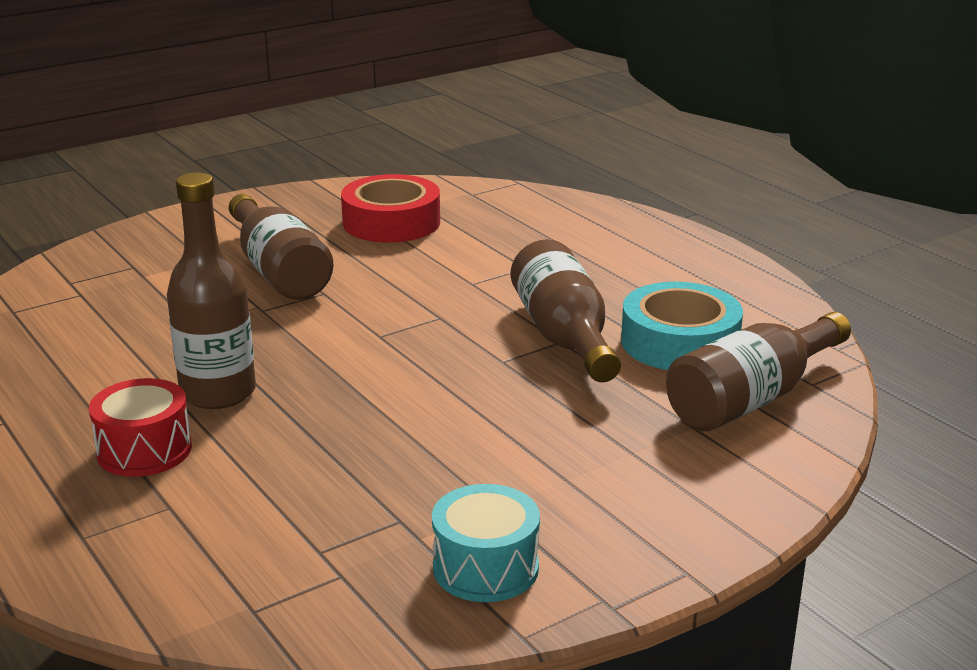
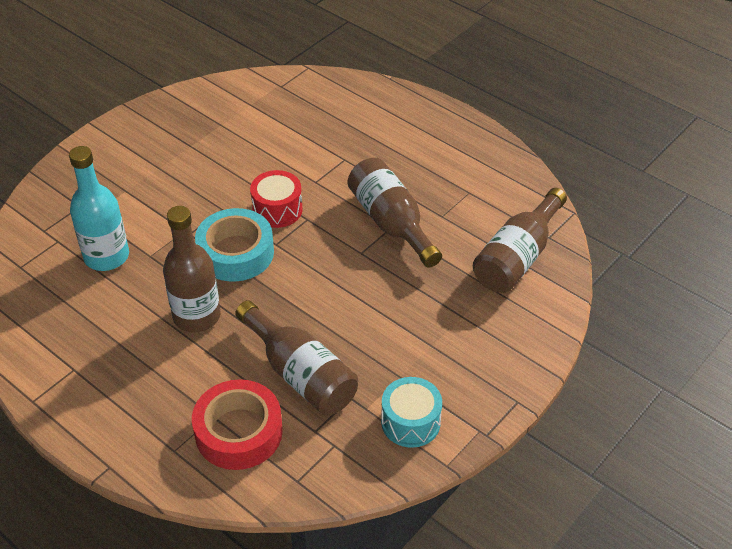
camera: 15 degrees left, 20 degrees up
red drum [89,378,192,477] -> red drum moved to [250,170,303,228]
brown bottle [229,194,334,300] -> brown bottle moved to [235,300,358,415]
red tape [341,174,440,243] -> red tape moved to [192,379,283,470]
turquoise tape [621,282,743,370] -> turquoise tape moved to [195,208,274,282]
none -> turquoise bottle [69,146,129,271]

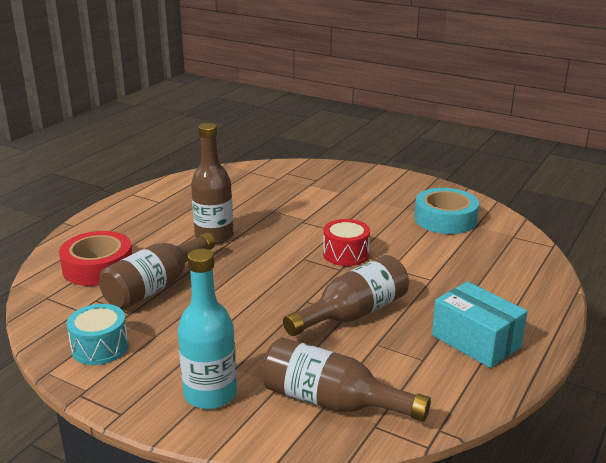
camera: 80 degrees right, 20 degrees down
turquoise bottle [69,146,129,271] -> turquoise bottle moved to [178,249,237,409]
turquoise tape [195,208,274,282] -> turquoise tape moved to [414,188,479,234]
none -> turquoise box [432,281,527,368]

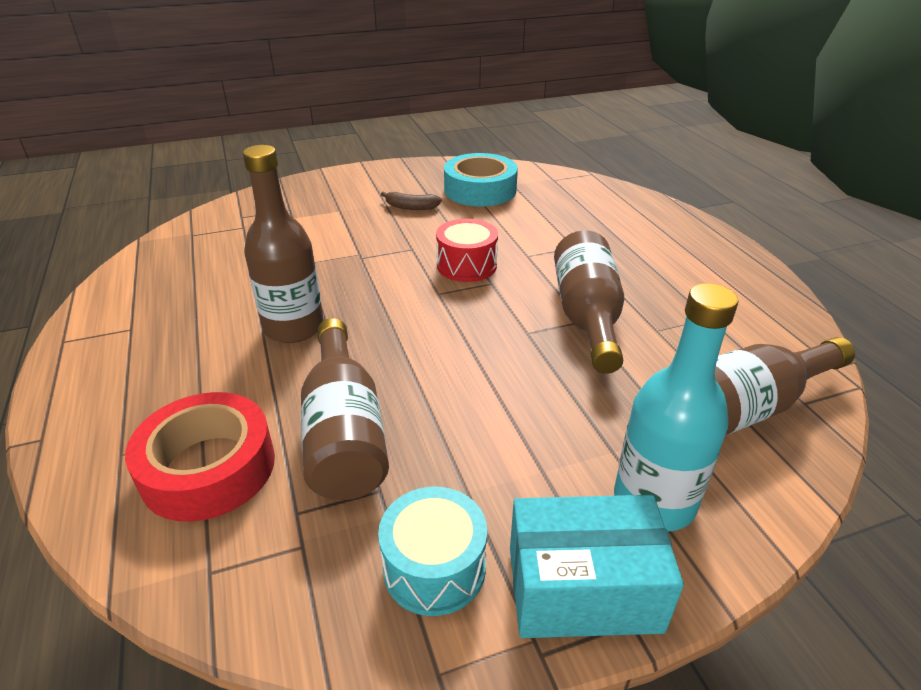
camera: 50 degrees left, 10 degrees up
turquoise box [432,281,527,368] -> turquoise box moved to [510,495,684,638]
none -> brown banana [381,192,442,210]

